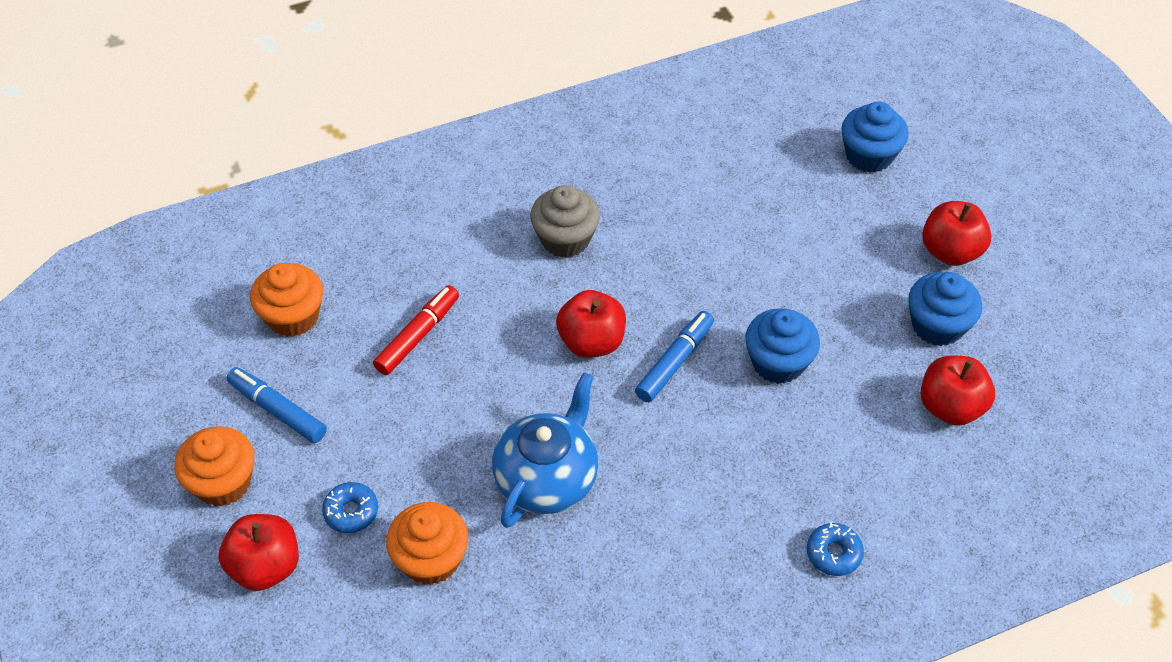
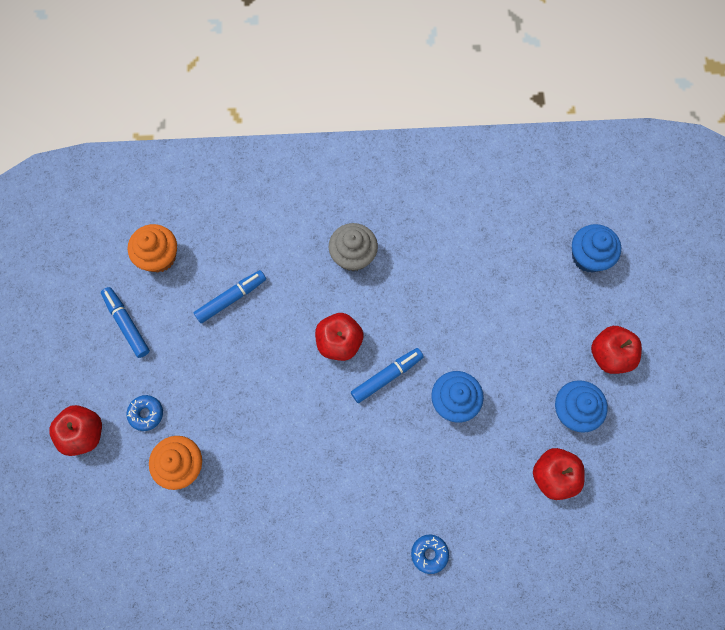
camera: 20 degrees right, 20 degrees up
orange cupcake [174,426,255,506] -> none
red marker [373,285,459,375] -> blue marker [194,270,266,323]
blue teapot [492,372,598,528] -> none

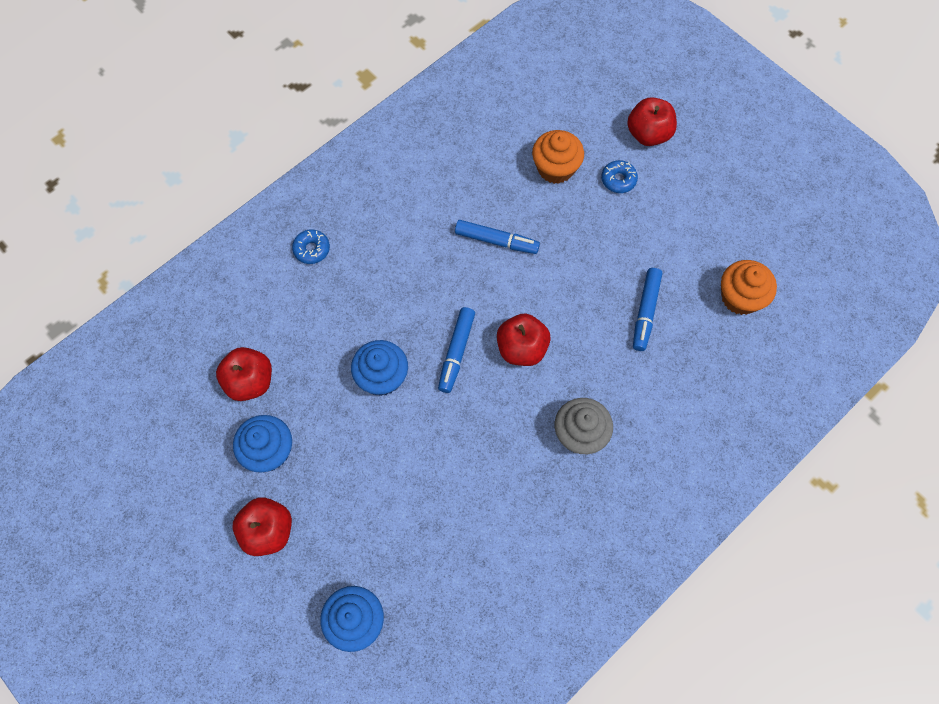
camera: 140 degrees right, 5 degrees down
blue marker [101,287,150,358] -> blue marker moved to [455,220,540,254]

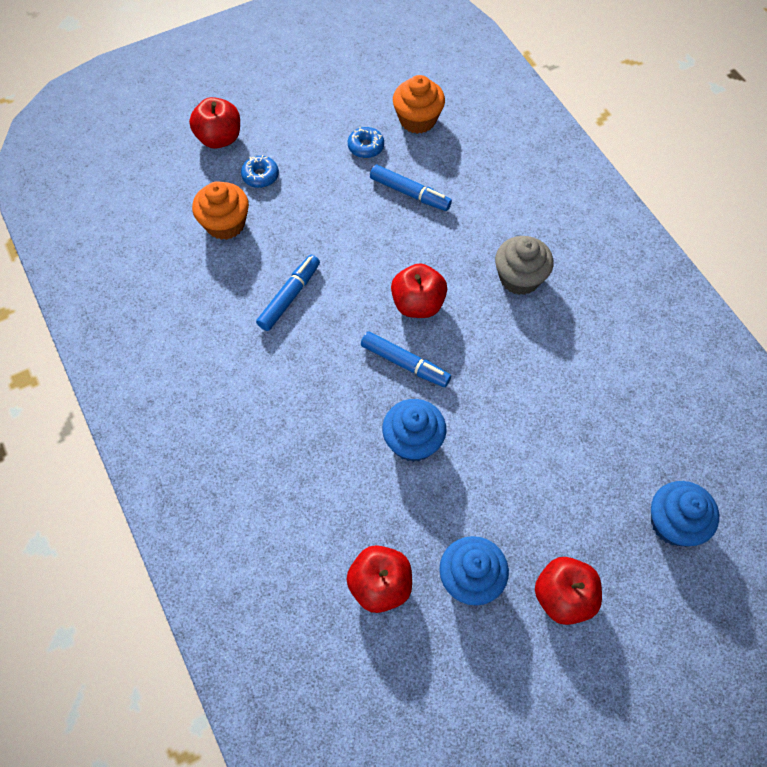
camera: 75 degrees left, 5 degrees down
blue donut [292,229,330,264] -> blue donut moved to [348,127,384,158]

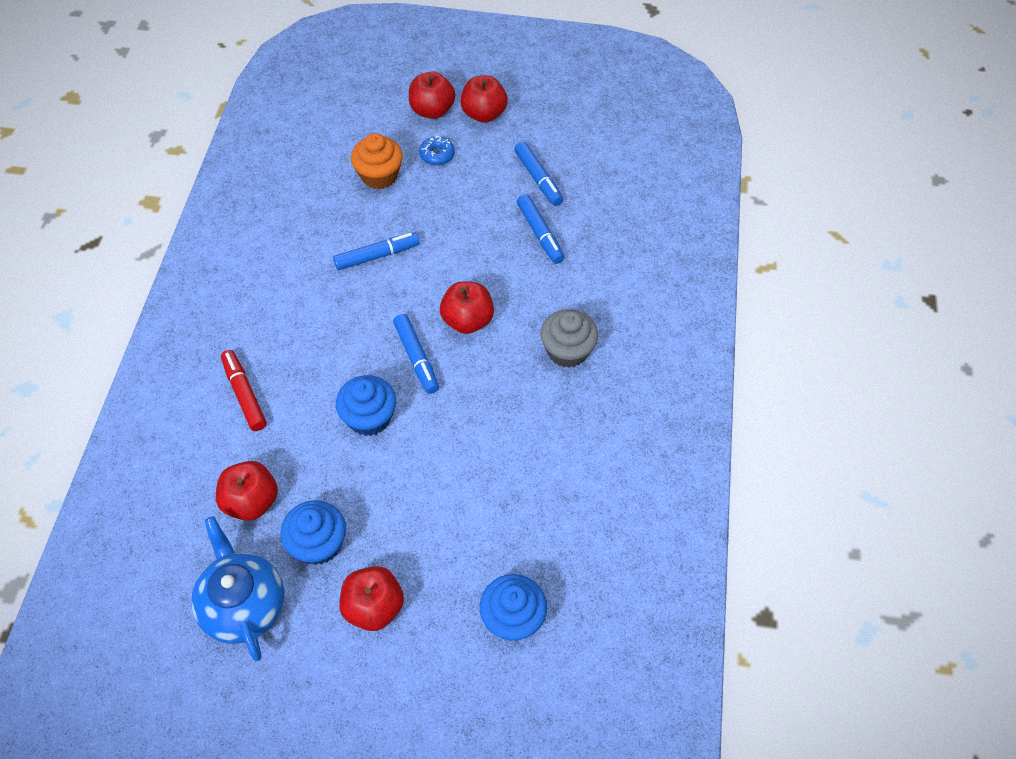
camera: 35 degrees right, 5 degrees down
blue donut [348,127,384,158] -> blue marker [514,142,563,206]
orange cupcake [393,75,445,134] -> none
none -> blue teapot [191,516,284,661]
none -> red marker [221,350,267,431]
none -> red apple [460,75,508,123]

